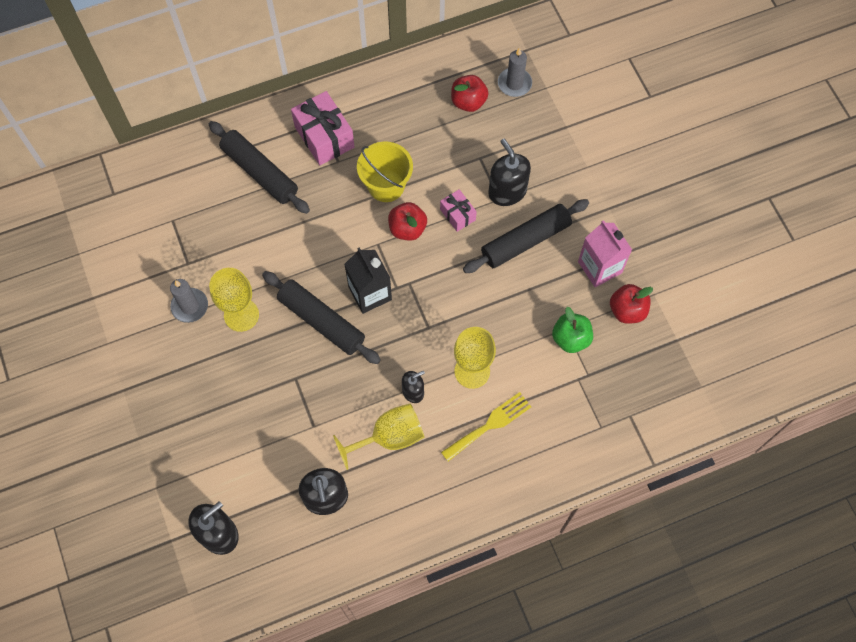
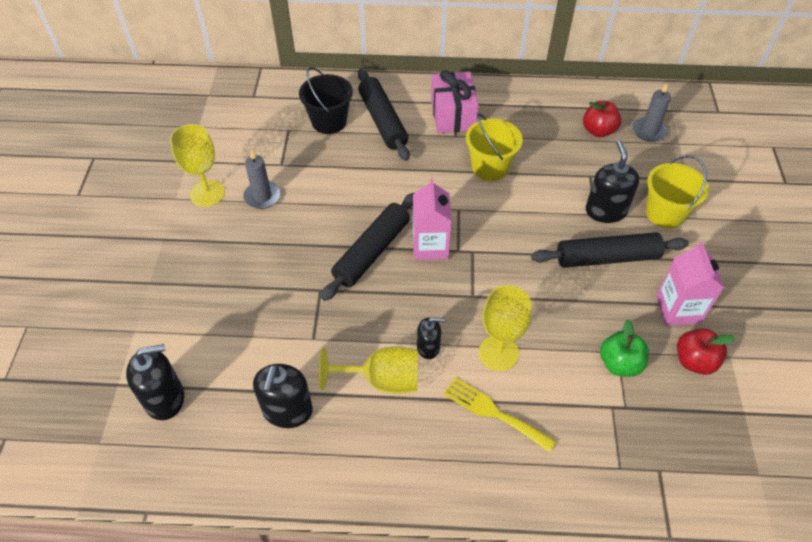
camera: 25 degrees right, 15 degrees down
yellow goblet [209,268,259,332] -> yellow goblet moved to [170,124,225,207]
black rolling pin [262,271,381,364] -> black rolling pin turned 60 degrees clockwise [321,193,414,301]
black carton [344,247,392,314] -> pink carton [413,178,452,260]
red apple [388,202,427,241] -> none
pink gift [440,189,477,232] -> none
yellow fork [441,392,531,461] -> yellow fork turned 135 degrees counterclockwise [443,377,556,452]
none -> black bucket [299,67,353,134]
none -> yellow bucket [646,155,709,228]

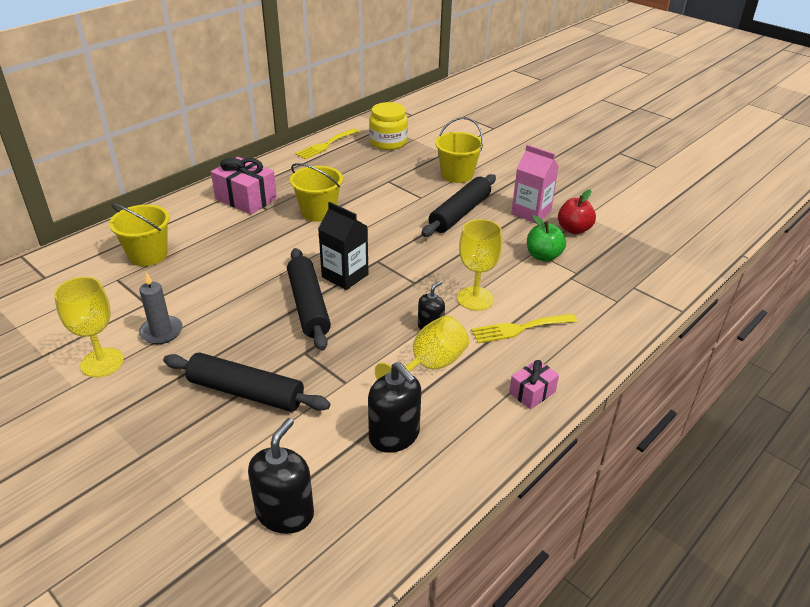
camera: 50 degrees left, 15 degrees down
black bucket [299,67,353,134] -> yellow bucket [109,203,170,266]
black rolling pin [358,69,410,161] -> black rolling pin moved to [163,353,330,412]
pink carton [413,178,452,260] -> black carton [318,202,368,290]
red apple [583,101,621,137] -> none
black soap dispenser [586,140,639,223] -> none
grey candle [633,83,671,142] -> yellow jar [369,102,408,150]
none -> yellow fork [295,128,359,159]
none -> pink gift [509,359,559,409]

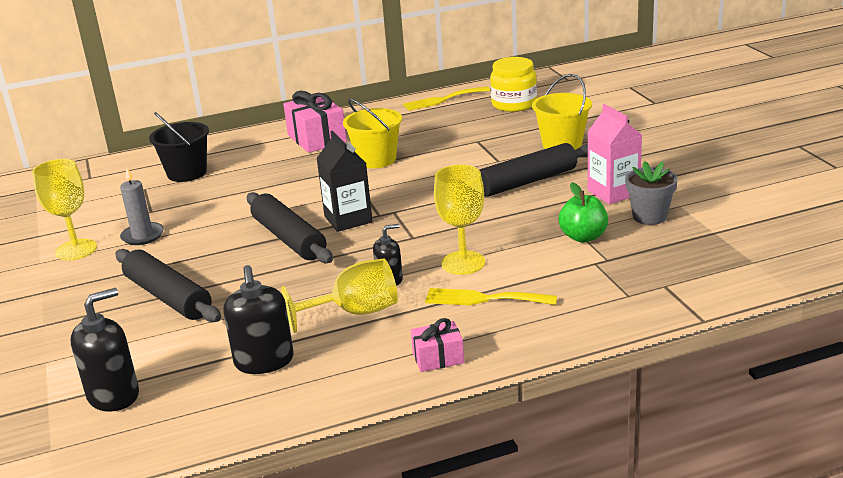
camera: 30 degrees right, 10 degrees down
yellow bucket [109,203,170,266] -> black bucket [149,112,209,182]
black rolling pin [287,248,331,351] -> black rolling pin turned 45 degrees counterclockwise [247,192,333,263]
red apple [558,190,596,234] -> grey flower pot [625,161,678,225]

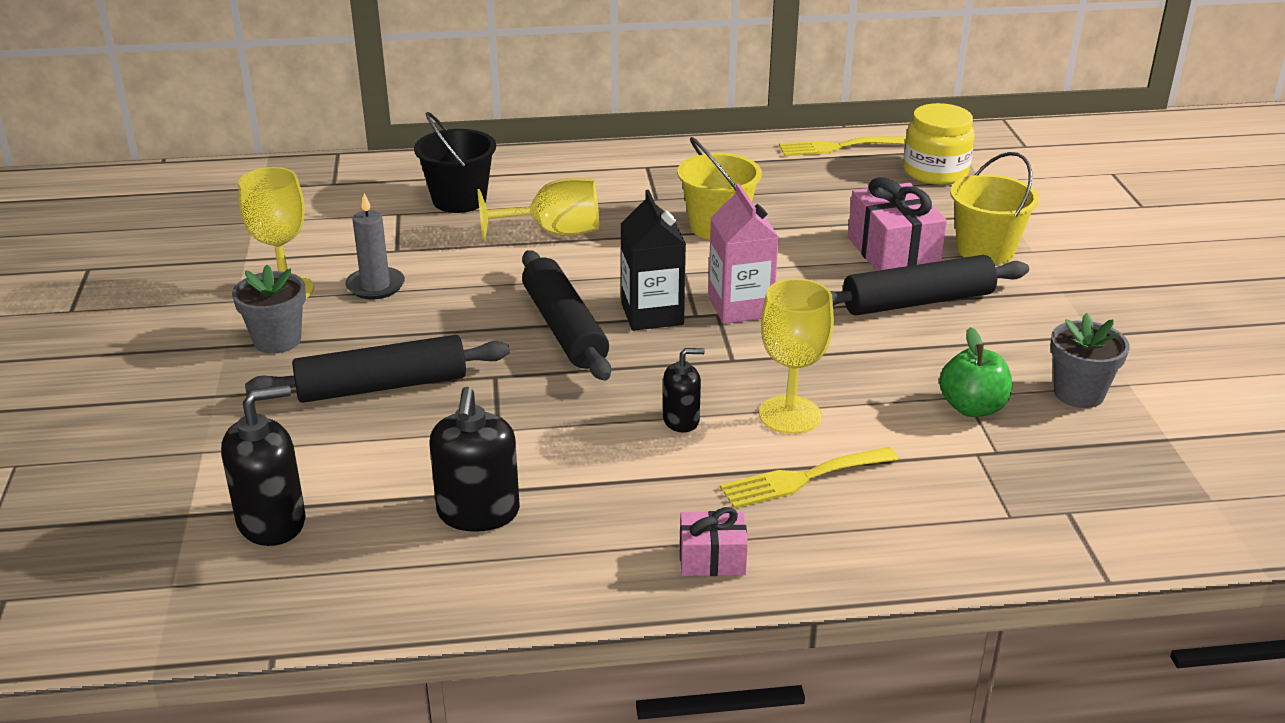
camera: 10 degrees right, 5 degrees up
black rolling pin [115,249,221,322] -> black rolling pin turned 75 degrees counterclockwise [245,335,510,403]
yellow goblet [281,258,398,333] -> yellow goblet moved to [477,178,599,241]
pink gift [283,91,347,153] -> pink gift moved to [848,177,947,271]
yellow fork [425,288,557,305] -> yellow fork turned 45 degrees counterclockwise [720,447,899,509]
pink carton [588,104,642,204] -> pink carton moved to [708,184,779,324]
none -> grey flower pot [232,265,306,354]

